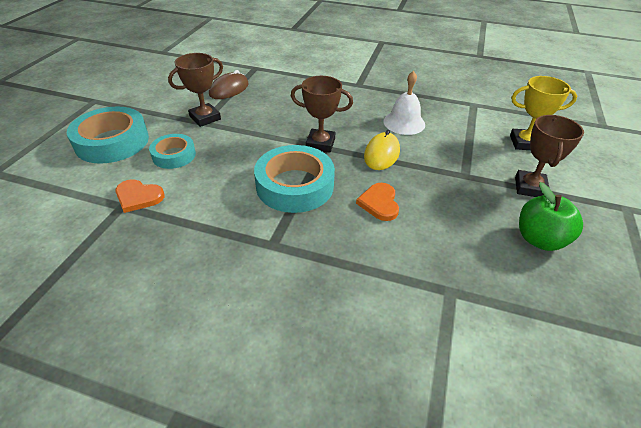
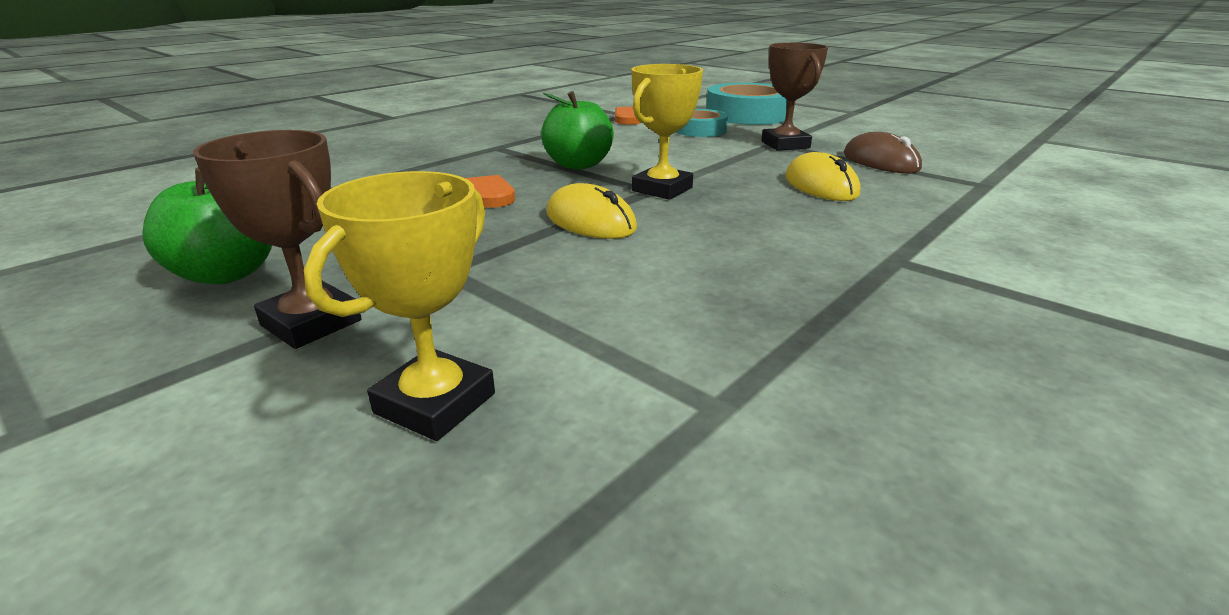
camera: 115 degrees right, 15 degrees down
turquoise tape [254,145,335,213] -> green apple [541,91,614,170]
brown trophy [291,76,353,153] -> yellow trophy [631,64,703,200]
white bell [383,71,425,135] -> none
none -> yellow mouse [785,152,860,201]

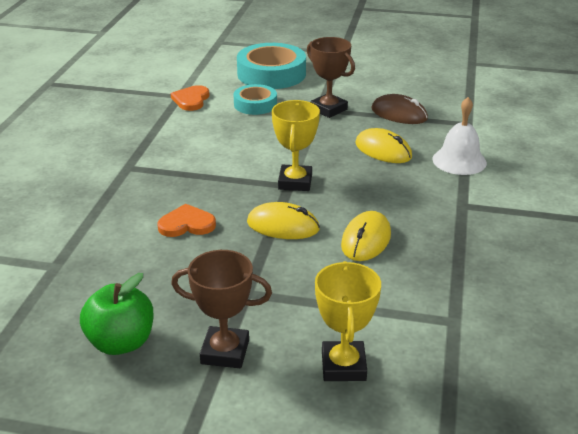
camera: 30 degrees left, 5 degrees up
green apple [541,91,614,170] -> none
none -> yellow mouse [341,211,391,261]
none -> white bell [433,97,487,175]

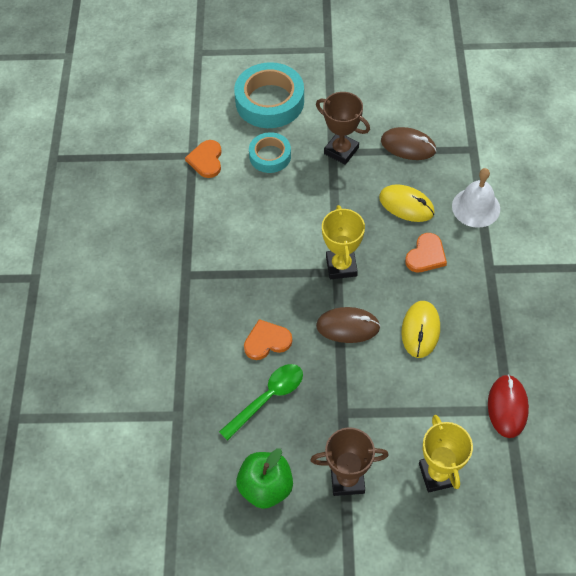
camera: 10 degrees left, 25 degrees up
yellow mouse [247,202,320,239] -> brown mouse [316,307,381,343]
none -> green spoon [219,364,303,441]
none -> orange heart [405,233,447,272]
none -> red mouse [488,375,529,438]

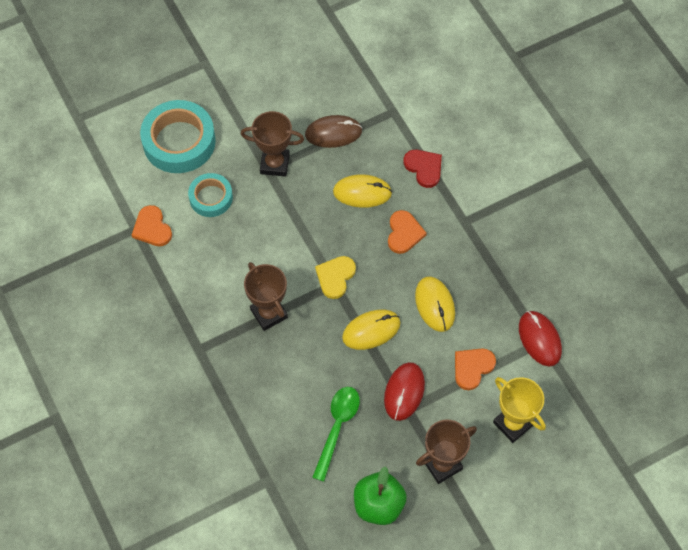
camera: 30 degrees left, 5 degrees up
orange heart [244,319,292,360] -> orange heart moved to [455,348,496,390]
brown mouse [316,307,381,343] -> yellow mouse [342,310,401,350]
yellow trophy [322,205,365,279] -> yellow heart [315,256,356,299]
white bell [452,168,500,228] -> red heart [403,150,442,188]
none -> brown trophy [244,262,288,331]
none -> red mouse [384,362,425,421]

